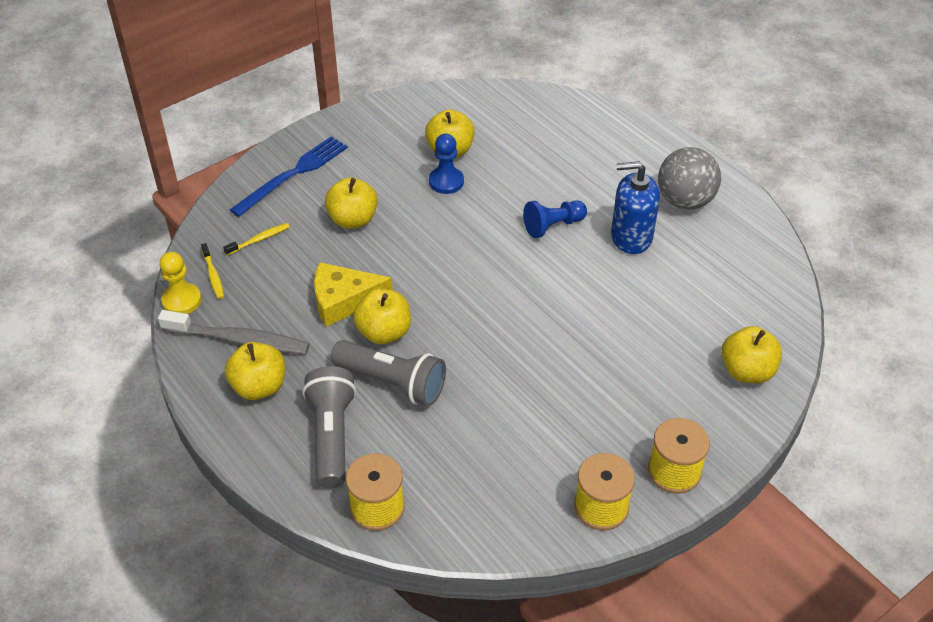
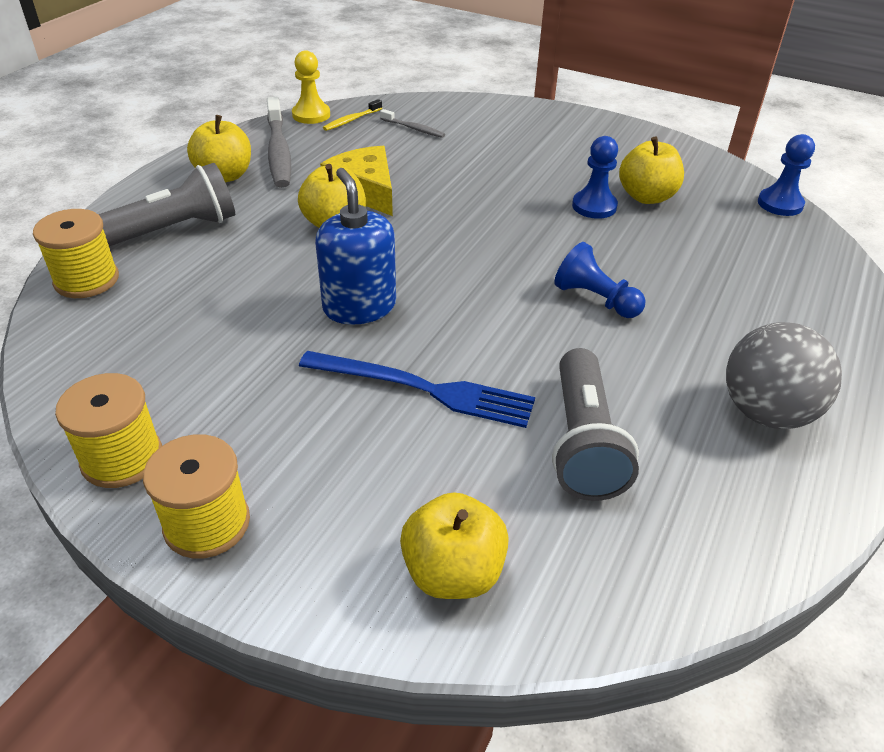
camera: 65 degrees right, 5 degrees down
yellow toothbrush [223,223,290,256] -> grey toothbrush [380,109,445,138]
blue fork [230,136,348,217] -> blue fork moved to [299,351,535,428]
yellow apple [325,178,378,229] -> none
grey flashlight [331,340,446,406] -> grey flashlight moved to [552,348,639,501]
blue soap dispenser [611,161,660,254] -> blue soap dispenser moved to [315,168,396,325]
none -> blue pawn [758,134,815,216]

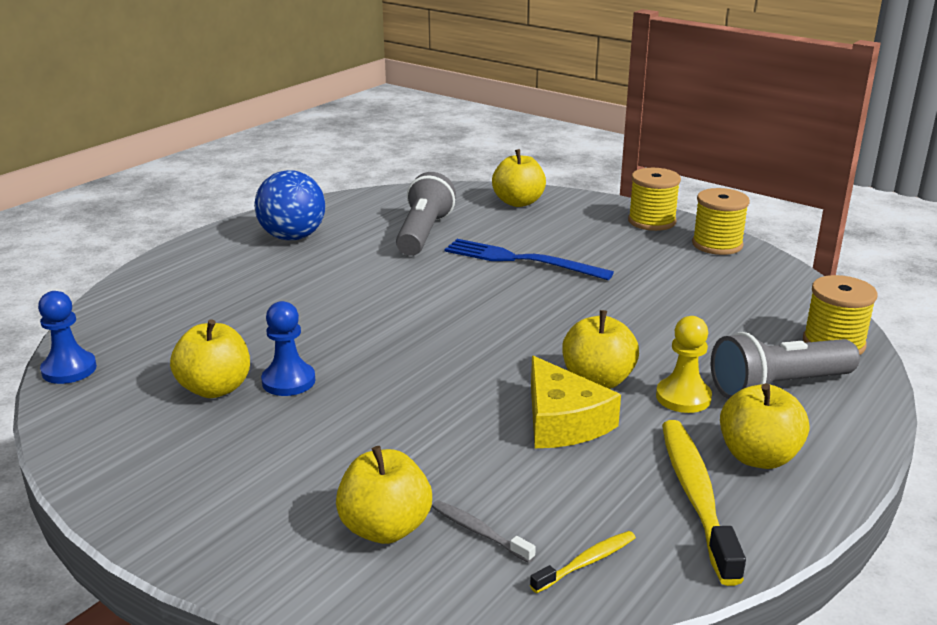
camera: 170 degrees left, 15 degrees down
grey toothbrush [267,97,291,188] -> yellow toothbrush [662,420,746,586]
yellow pawn [292,50,330,124] -> yellow pawn moved to [656,316,712,413]
blue soap dispenser [315,168,396,325] -> none
blue pawn [554,242,646,318] -> none
grey ball [726,322,842,429] -> blue ball [254,170,325,240]
none -> yellow apple [336,446,432,544]

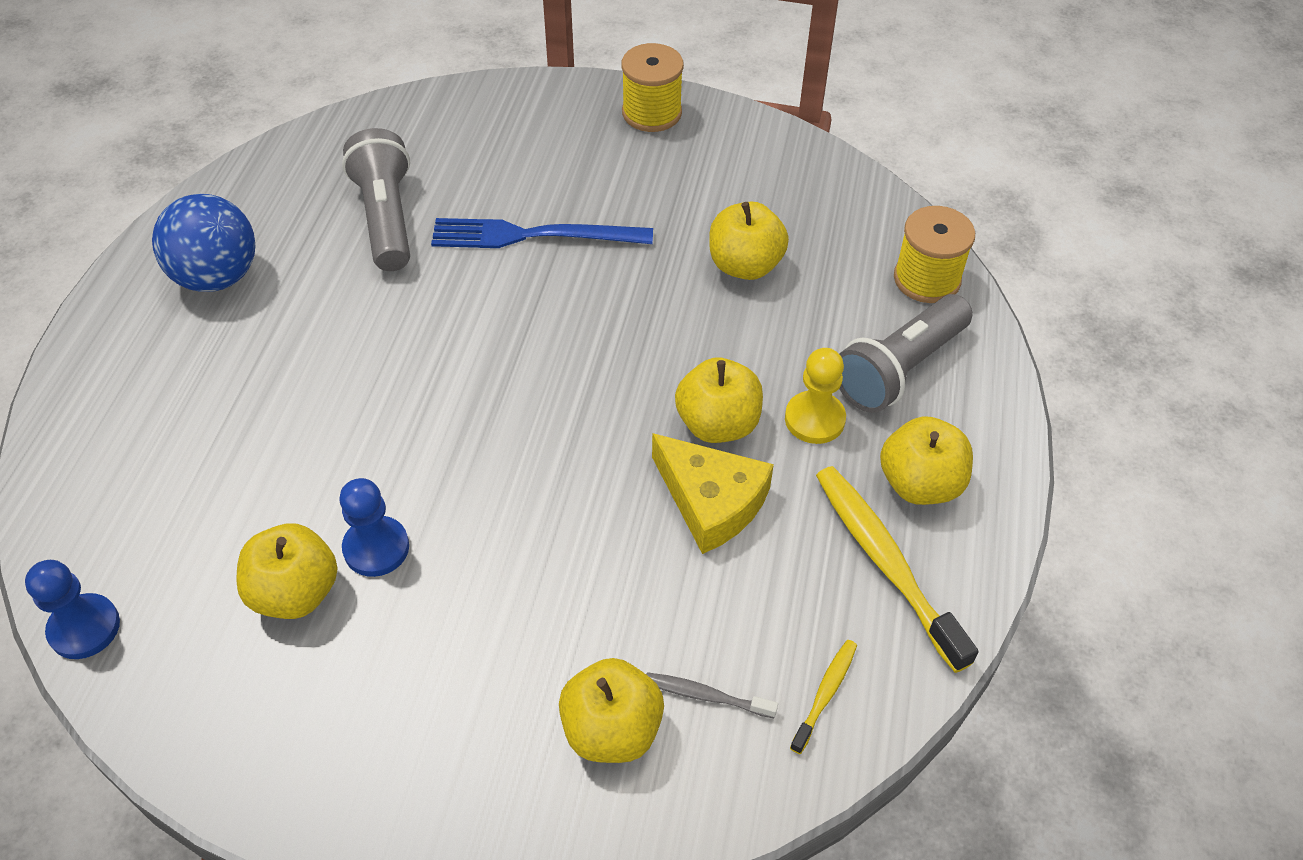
camera: 25 degrees left, 25 degrees up
yellow apple [492,149,546,207] -> yellow apple moved to [709,201,789,280]
yellow spool [692,188,750,255] -> none

